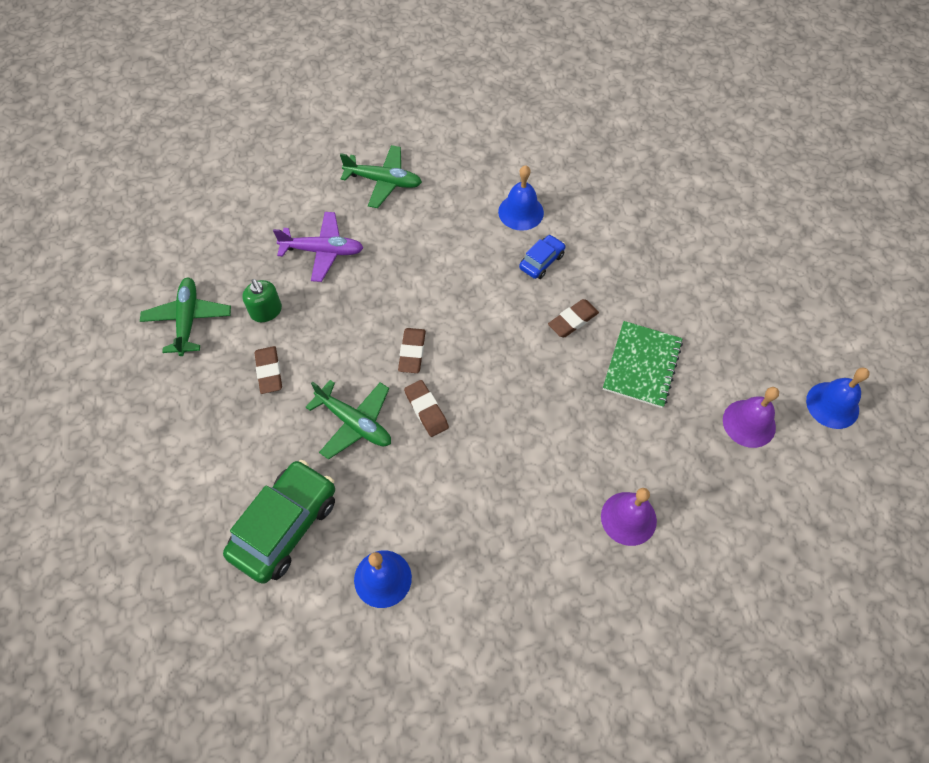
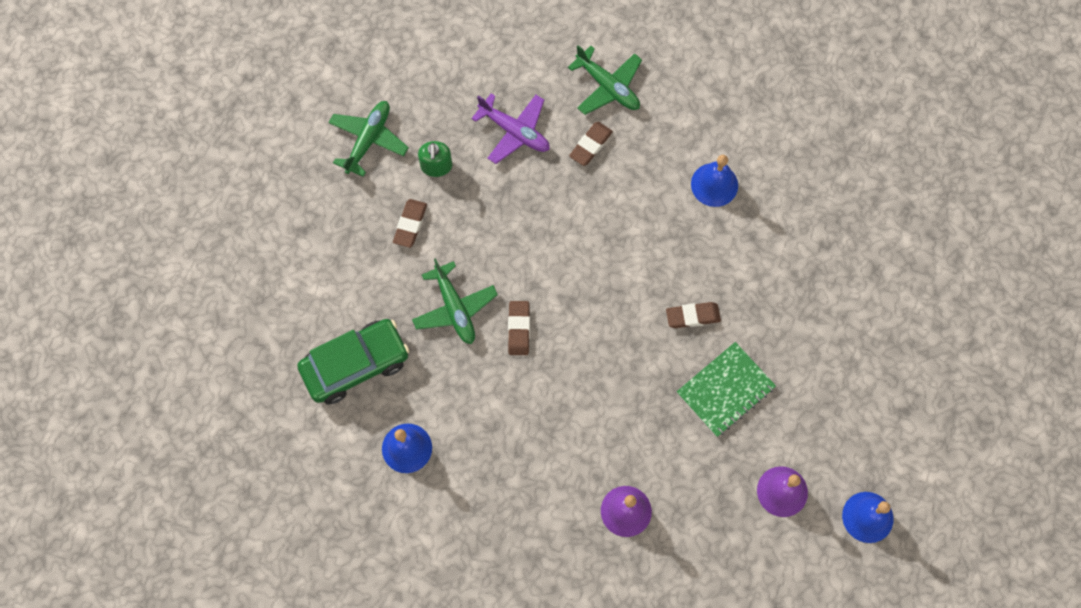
camera: 30 degrees right, 10 degrees up
brown eraser [398,328,426,373] -> brown eraser moved to [569,122,613,166]
blue car [519,235,566,279] -> none

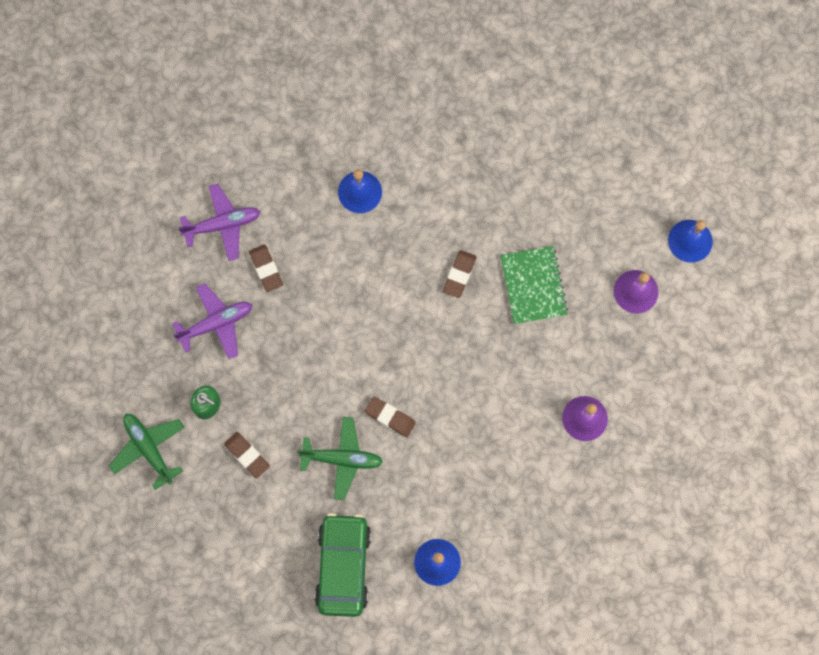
camera: 60 degrees left, 5 degrees up
green plane [568,45,642,115] -> purple plane [178,184,260,261]

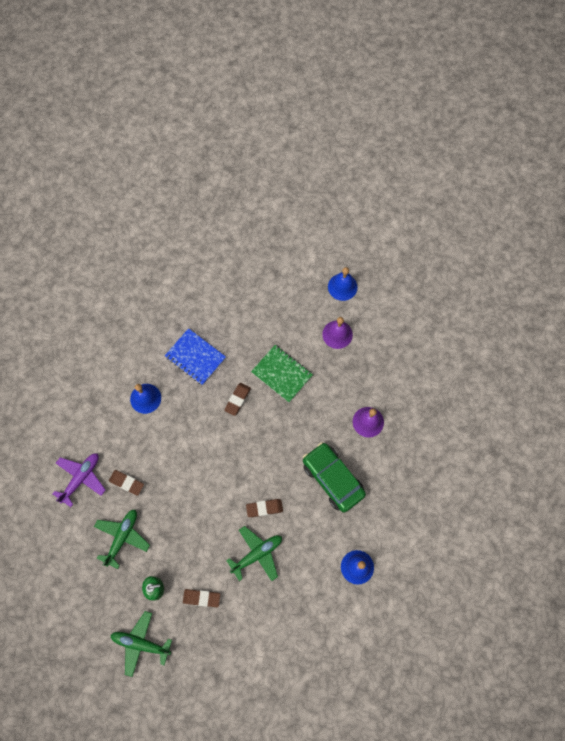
camera: 40 degrees left, 5 degrees down
purple plane [172,283,252,359] -> green plane [94,510,150,569]
green car [314,513,371,617] -> green car moved to [303,442,366,513]
brown eraser [443,250,476,298] -> brown eraser turned 45 degrees clockwise [224,383,251,416]
none -> blue notebook [165,328,226,385]

